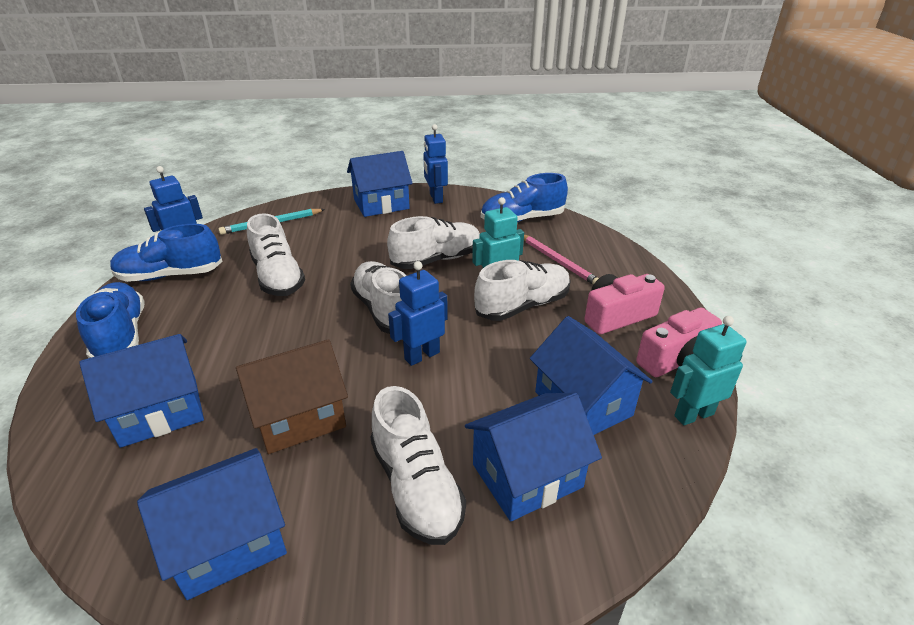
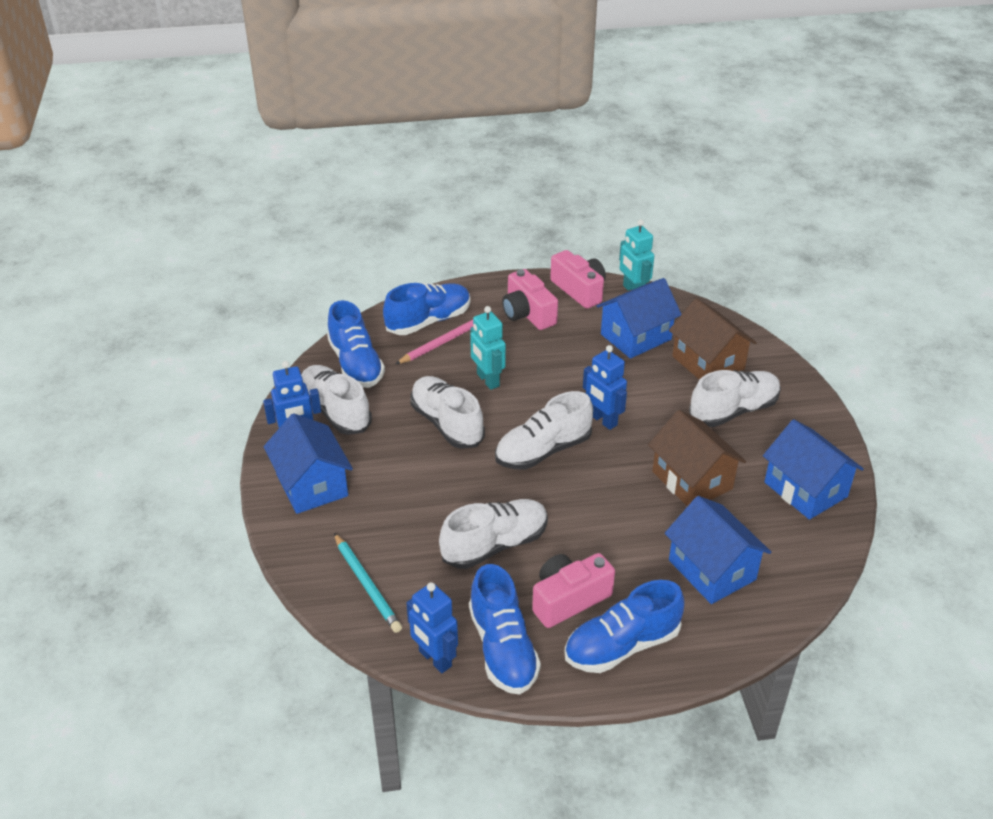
camera: 95 degrees left, 5 degrees up
blue house [465,393,602,521] -> brown house [669,298,757,380]
white shoe [474,260,571,321] -> white shoe moved to [301,365,372,435]
none -> blue shoe [383,283,471,335]
none -> pink camera [532,553,615,628]

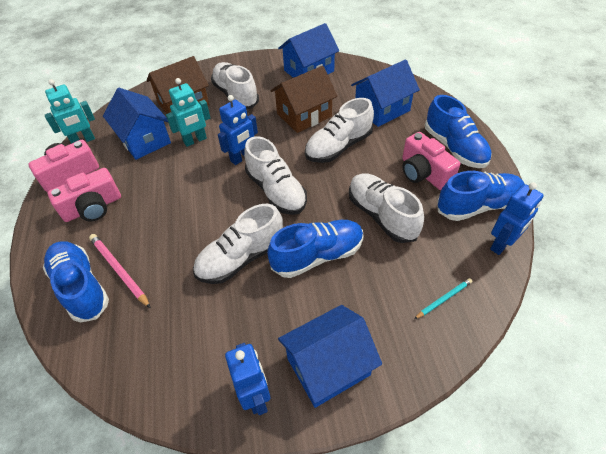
camera: 90 degrees left, 10 degrees up
white shoe [301,365,372,435] -> white shoe moved to [305,98,374,163]
blue shoe [327,300,385,388] -> blue shoe moved to [267,220,364,278]
turquoise pencil [334,533,402,633] -> turquoise pencil [414,278,473,319], size x0.61
turquoise robot [470,306,506,390] -> turquoise robot moved to [166,78,210,147]

